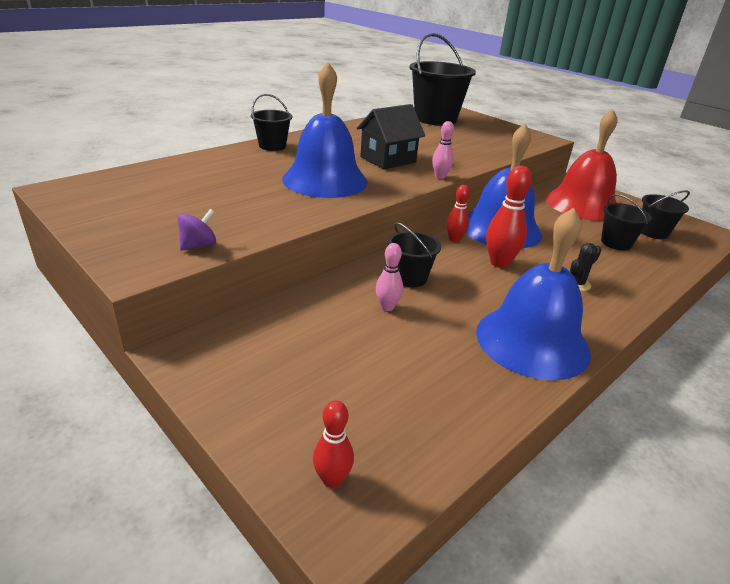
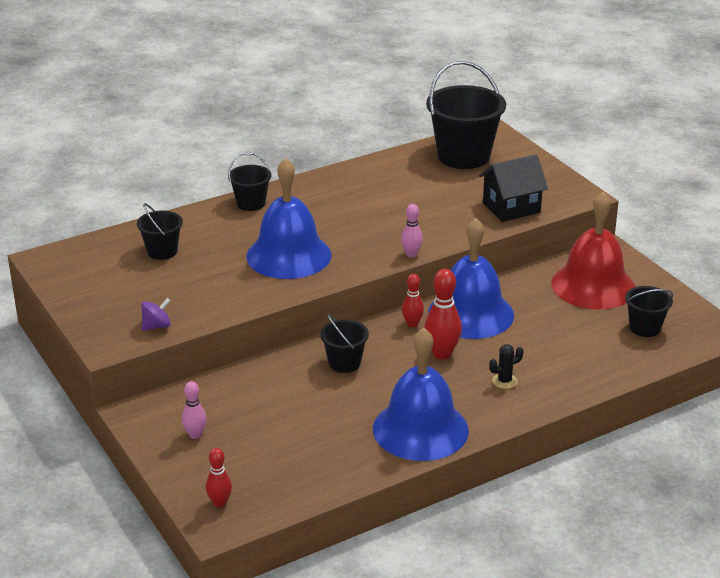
camera: 15 degrees right, 0 degrees up
black house [357,104,425,169] -> black house moved to [479,154,548,222]
pink bowling pin [376,243,403,311] -> pink bowling pin moved to [182,381,207,439]
black bucket [601,194,652,250] -> black bucket moved to [137,203,183,260]

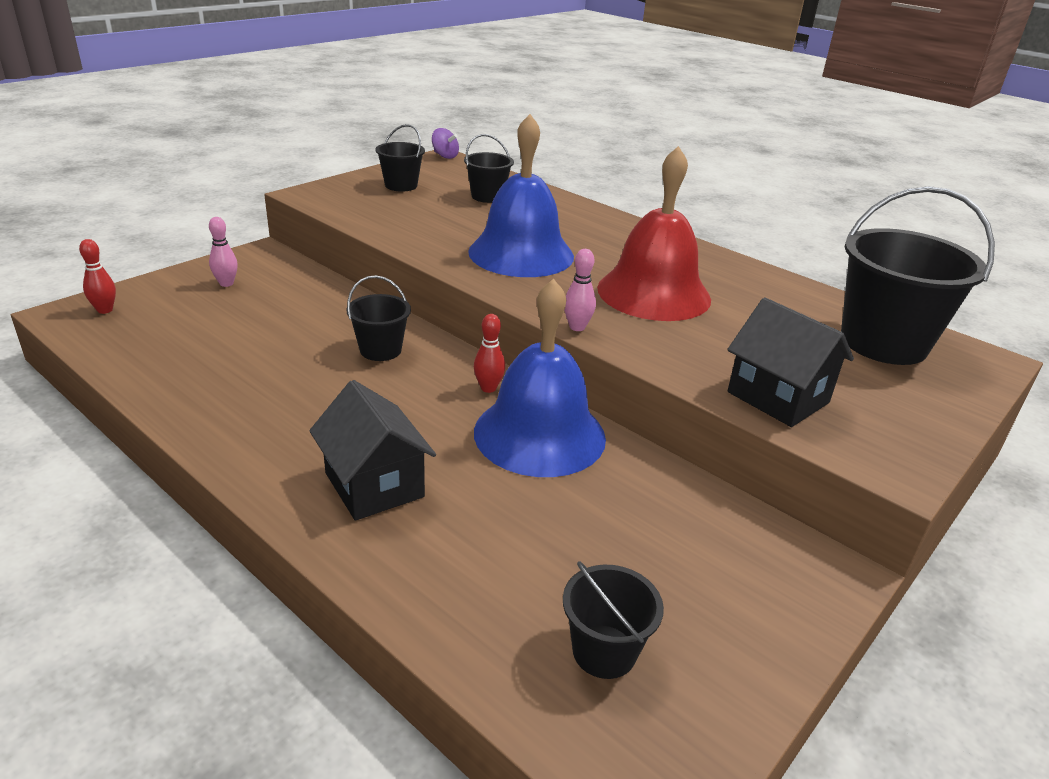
camera: 70 degrees right, 0 degrees up
purple spinning top [141,298,171,331] -> purple spinning top moved to [432,128,459,159]
black bucket [228,152,271,211] -> black bucket moved to [375,124,425,191]
blue bell [373,328,469,461] -> none
red bowling pin [424,269,462,359] -> none
black cactus [489,344,524,389] -> black house [309,380,436,521]
red bell [551,191,635,310] -> red bell moved to [597,146,711,321]

